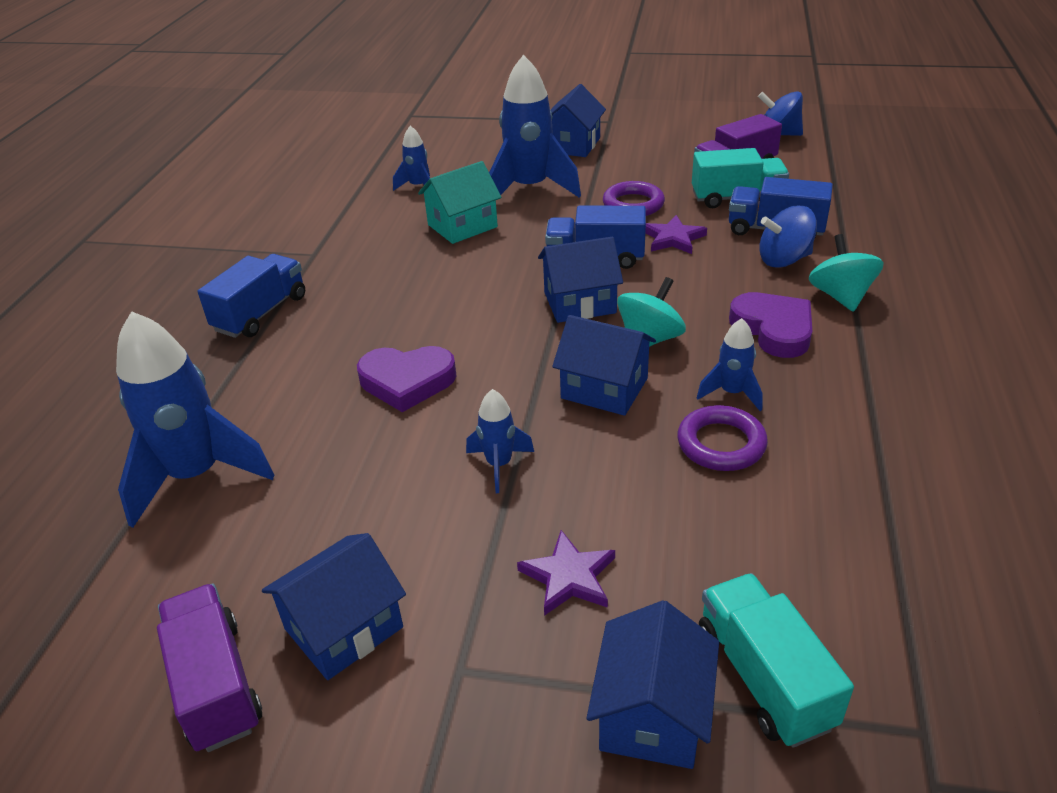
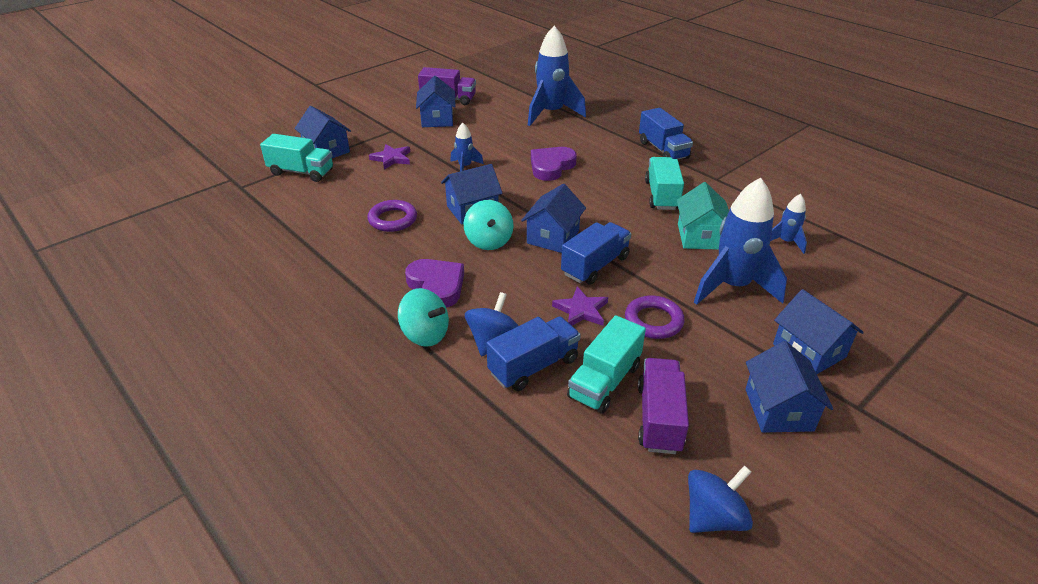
camera: 125 degrees right, 0 degrees up
blue rocket [697,318,763,411] -> none
purple heart [729,292,812,358] -> purple heart turned 135 degrees counterclockwise [405,259,464,308]
none -> turquoise truck [645,157,684,210]
none -> blue house [746,341,833,433]

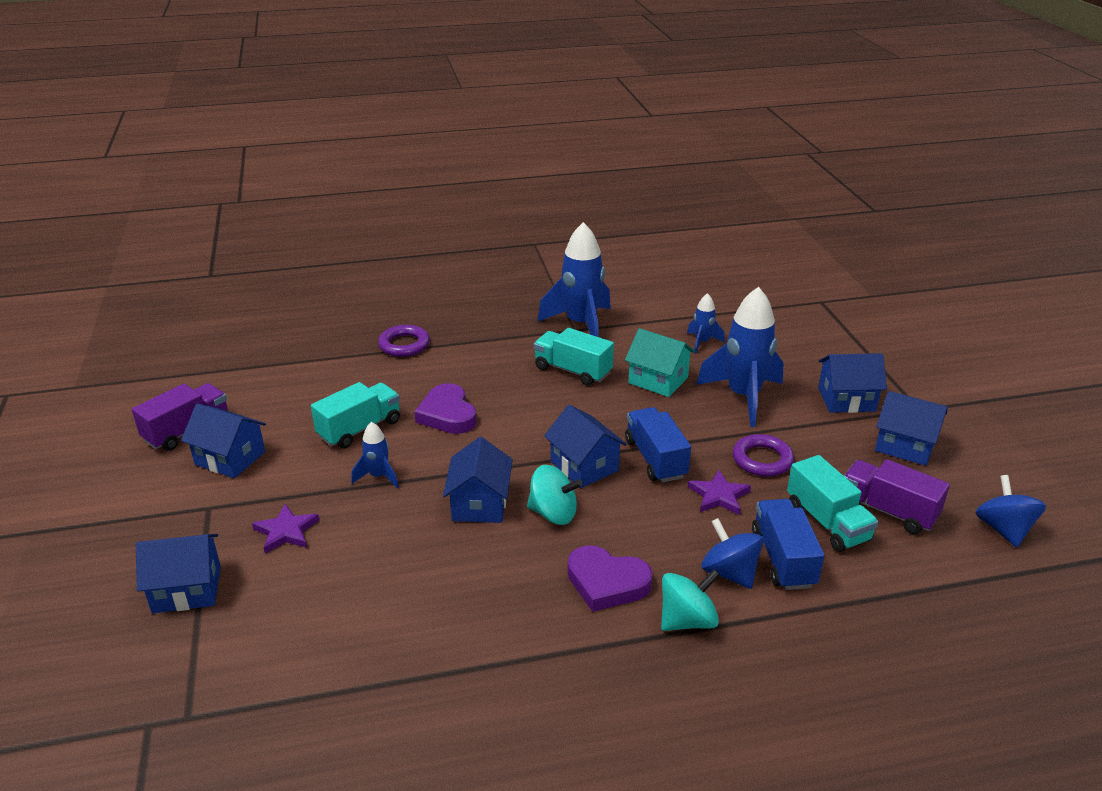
camera: 60 degrees left, 5 degrees down
turquoise truck [260,134,333,182] -> turquoise truck moved to [311,382,400,448]
purple ring [368,200,417,232] -> purple ring moved to [378,325,430,357]
purple heart [405,259,464,308] -> purple heart turned 150 degrees counterclockwise [568,545,653,612]
blue rocket [528,26,586,126] -> blue rocket moved to [537,222,611,337]
blue truck [639,108,693,160] -> none

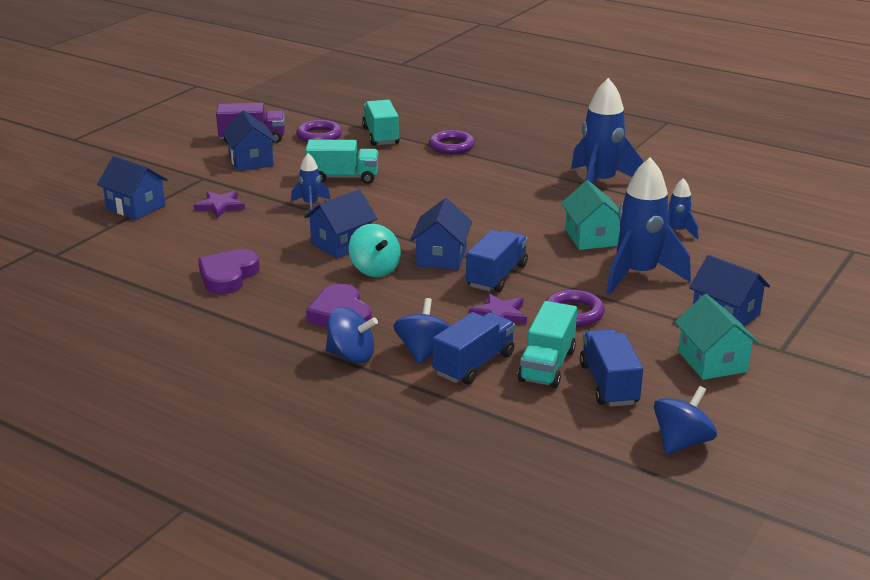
camera: 45 degrees right, 5 degrees down
purple heart [414,383,477,434] -> purple heart moved to [198,249,260,294]
turquoise truck [534,328,614,386] -> turquoise truck moved to [362,100,400,146]
turquoise spinning top [661,569,720,631] -> blue spinning top [326,307,378,364]
purple truck [844,459,950,534] -> blue truck [580,329,643,407]
blue house [875,391,948,466] -> turquoise house [675,294,760,380]
none -> purple ring [296,120,342,142]

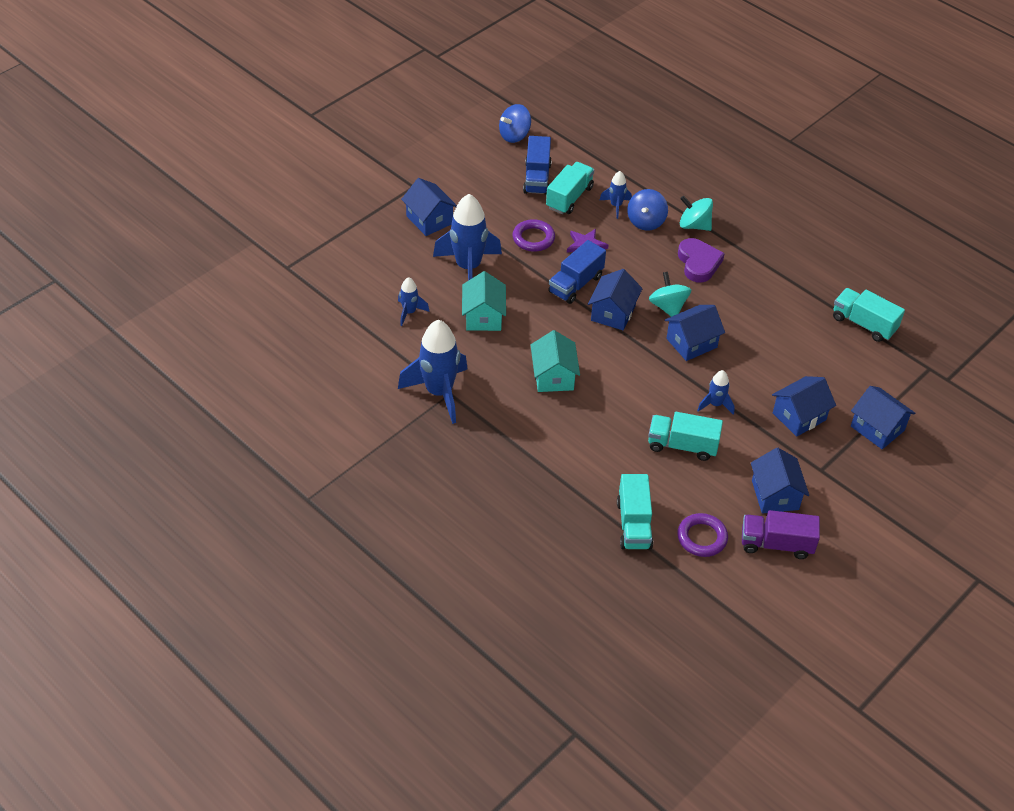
camera: 170 degrees left, 20 degrees up
purple star [193,191,245,218] -> blue house [772,376,836,437]
purple heart [198,249,260,294] -> none
blue spinning top [326,307,378,364] -> turquoise spinning top [680,196,713,231]
purple ring [429,130,475,154] -> none
blue truck [433,312,515,385] -> blue rocket [600,171,632,219]
turquoise house [675,294,760,380] -> turquoise house moved to [531,330,580,392]
none -> turquoise truck [833,288,905,342]

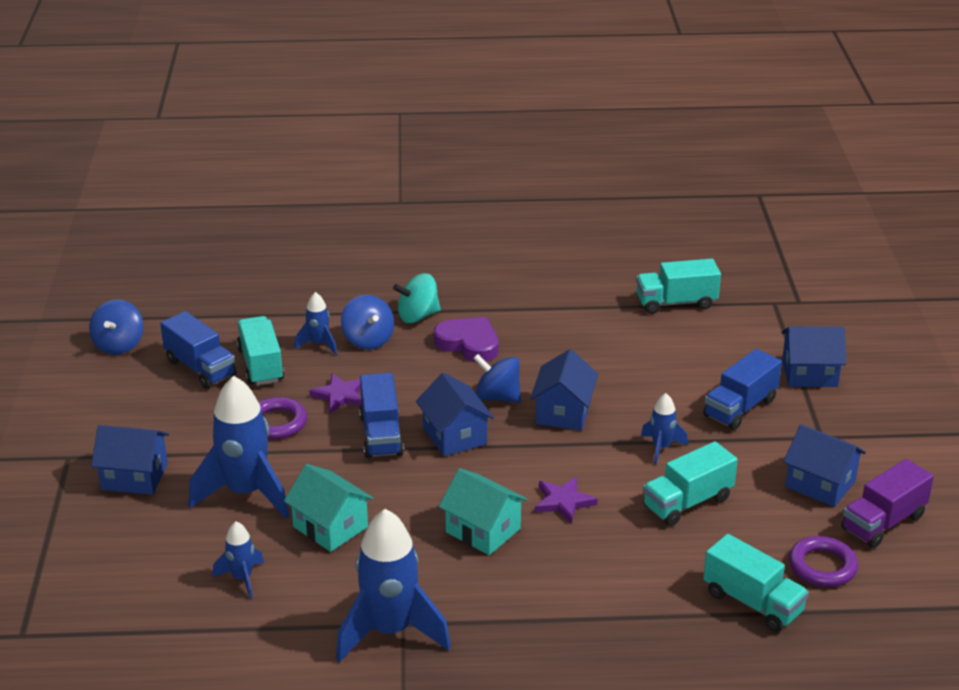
camera: 45 degrees left, 15 degrees down
turquoise spinning top [649,272,691,317] -> blue spinning top [473,354,521,403]
blue house [772,376,836,437] -> blue truck [703,349,782,430]
none -> purple star [535,477,598,524]

